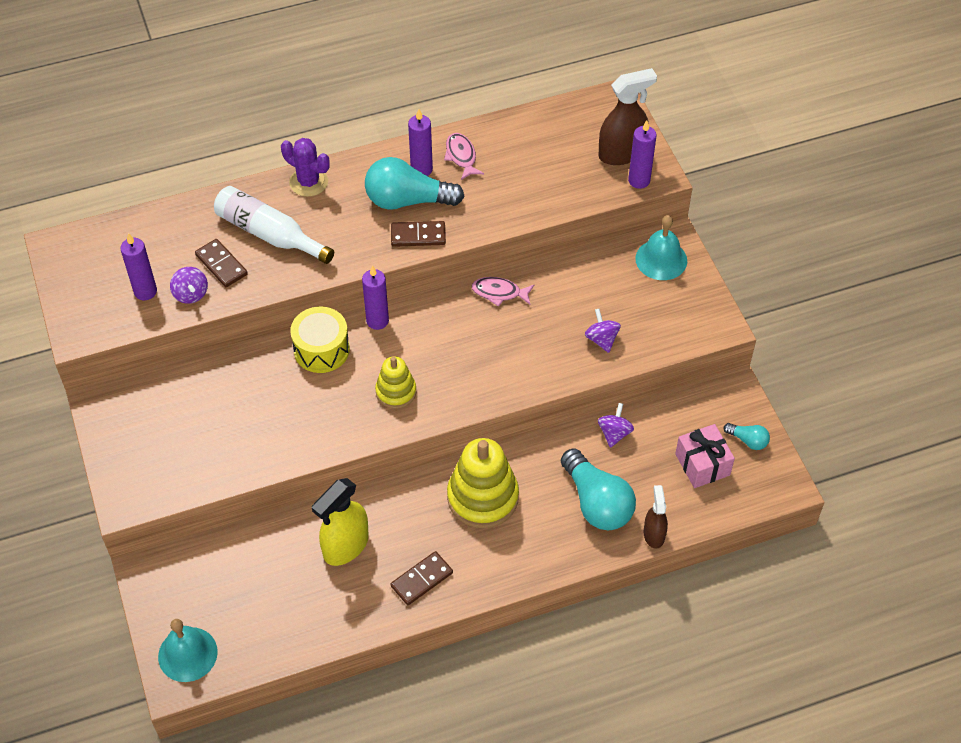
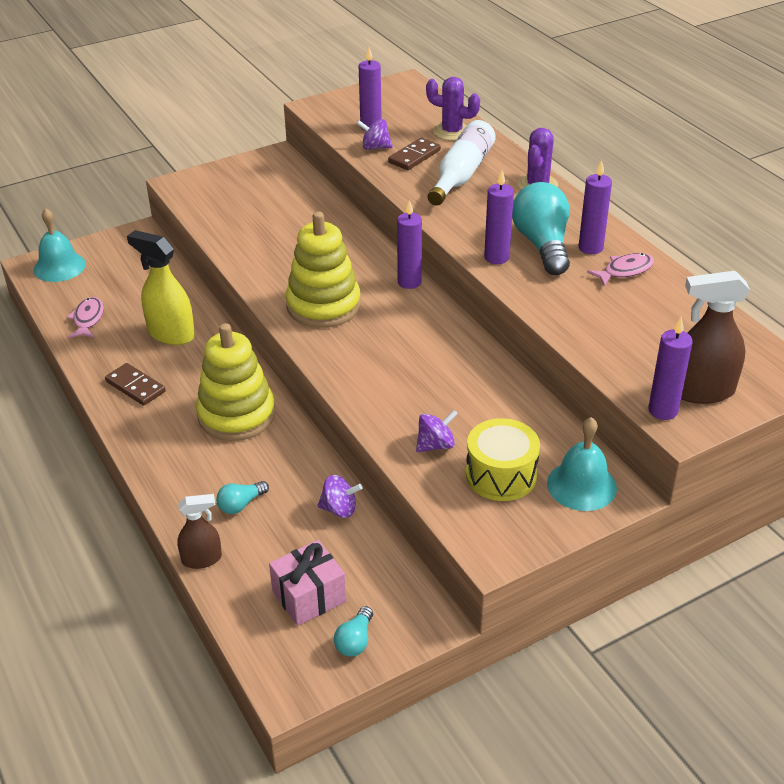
camera: 80 degrees right, 15 degrees down
purple spinning top [170,267,208,304] -> purple spinning top turned 45 degrees clockwise [356,119,393,150]
yellow drum [290,307,350,373] -> yellow drum moved to [466,418,540,501]
yellow stacking toy [375,356,416,409] -> yellow stacking toy [286,211,361,328], size x1.74
brown domino [391,221,446,247] -> purple candle [484,170,514,264]
pink fish [472,277,534,307] -> pink fish moved to [67,297,104,338]
turquoise light bulb [561,448,636,530] -> turquoise light bulb [216,481,269,514], size x0.47
brown spray bottle [598,68,657,165] -> brown spray bottle turned 120 degrees clockwise [681,271,750,404]
none -> purple cactus [426,77,480,141]

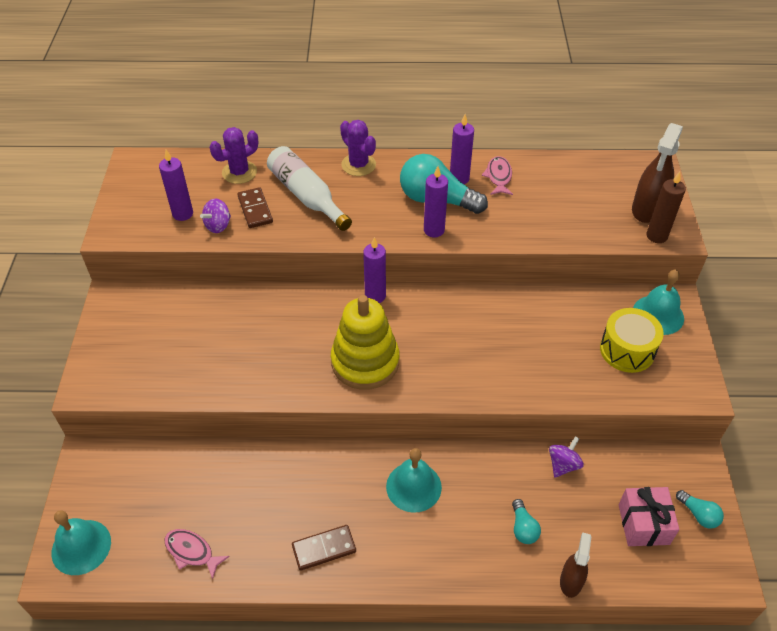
camera: 60 degrees left, 10 degrees up
yellow spray bottle [127,230,195,345] -> none
yellow stacking toy [196,323,275,441] -> turquoise bell [386,448,442,513]
purple spinning top [416,410,458,452] -> none
purple candle [648,317,693,420] -> brown candle [647,172,686,243]

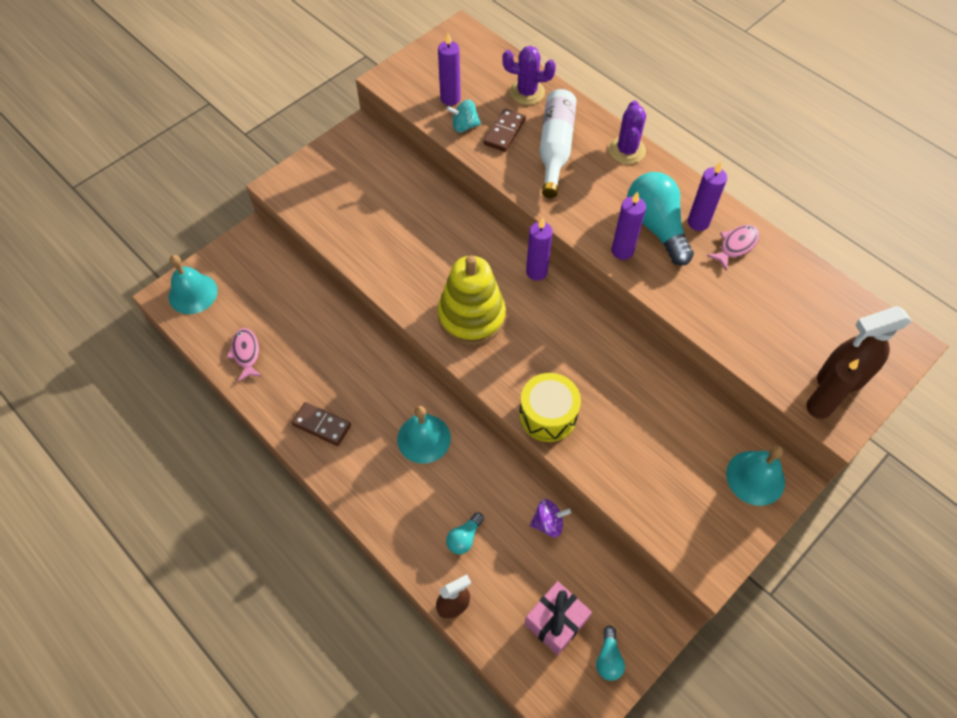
camera: 45 degrees right, 10 degrees up
purple spinning top [200,199,231,233] -> turquoise spinning top [446,100,481,132]
yellow drum [600,308,664,373] -> yellow drum moved to [519,373,581,442]

